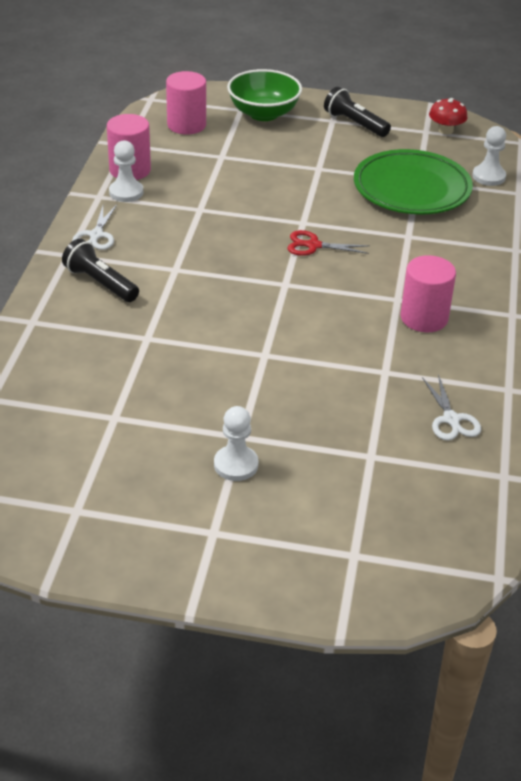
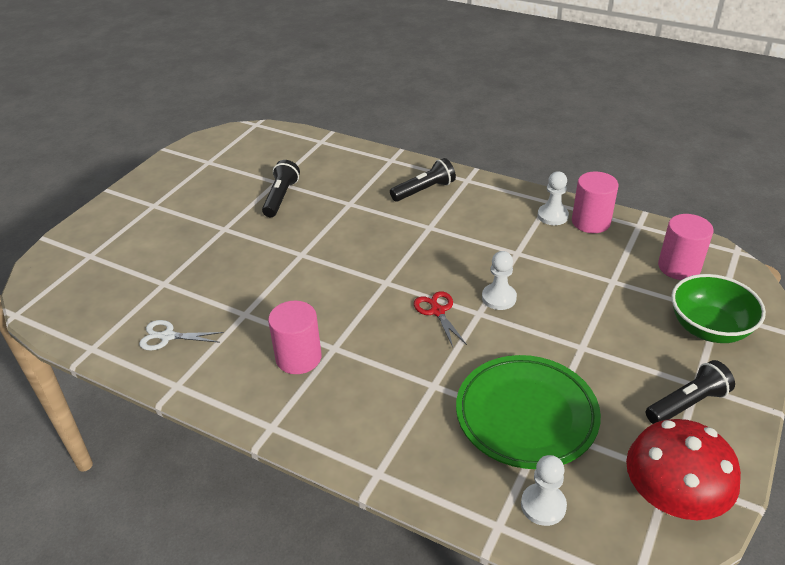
camera: 110 degrees right, 0 degrees up
white scissors [72,205,117,250] -> none
white pawn [214,406,258,481] -> white pawn moved to [482,251,517,310]
red scissors [287,230,370,256] -> red scissors turned 45 degrees counterclockwise [414,291,467,347]
red mushroom [429,98,468,134] -> red mushroom [626,419,741,520], size x1.93
none -> black flashlight [262,160,300,217]

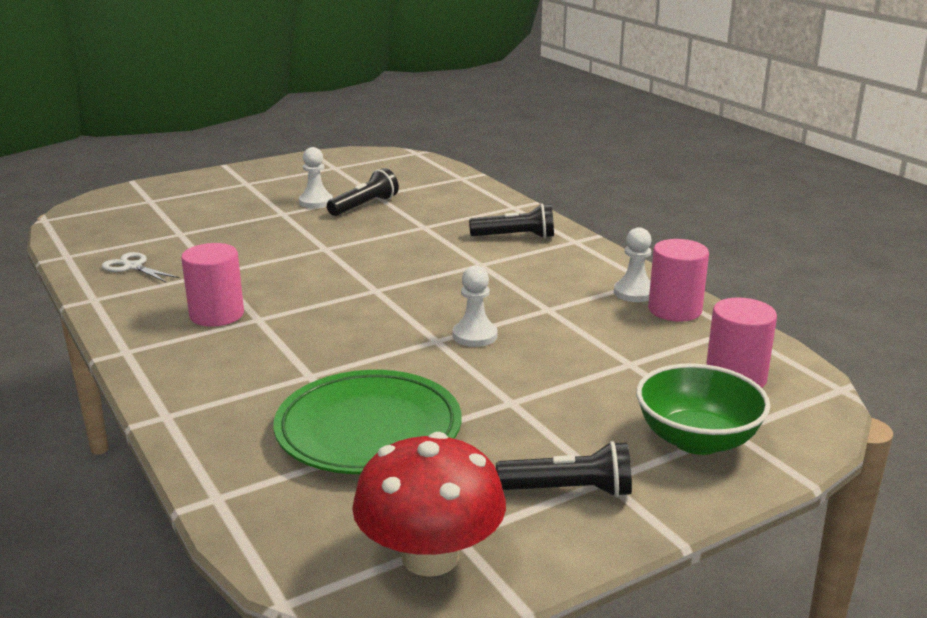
camera: 30 degrees right, 15 degrees down
red scissors [414,291,467,347] -> none
white pawn [521,455,567,526] -> white pawn moved to [299,147,333,208]

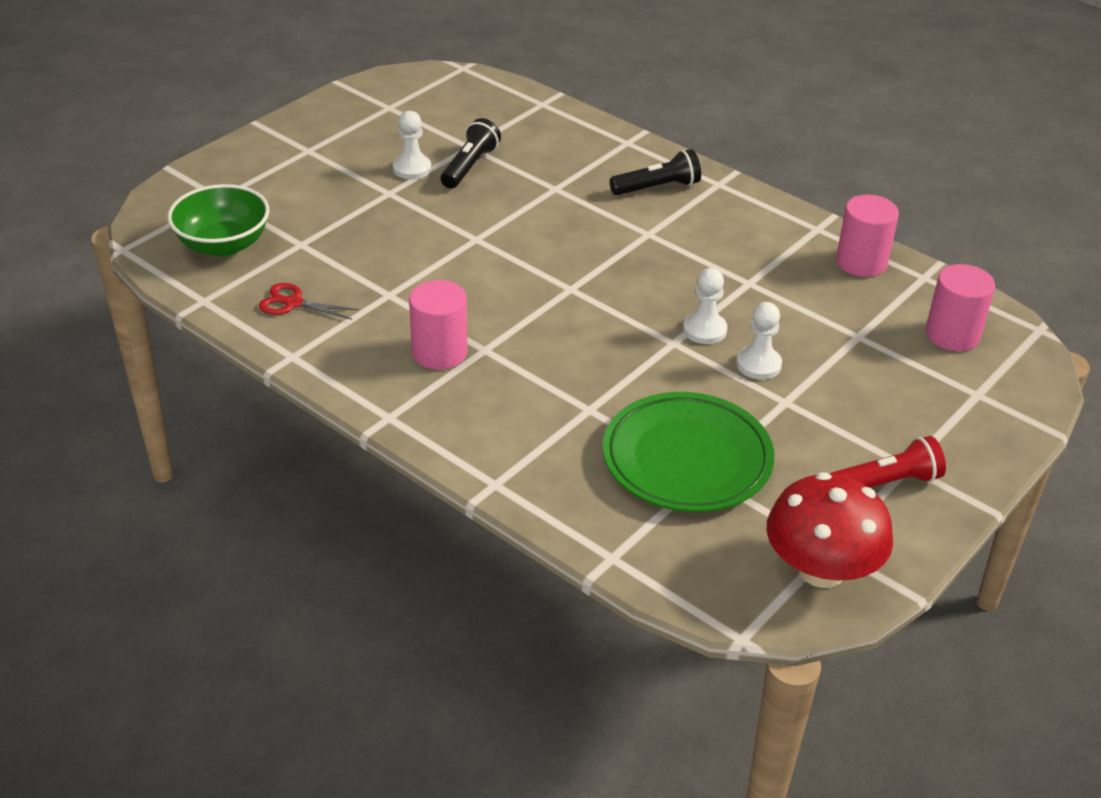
camera: 20 degrees left, 15 degrees up
white scissors [102,252,180,282] -> red scissors [259,283,359,320]
black flashlight [496,441,632,497] -> red flashlight [830,436,946,488]
white pawn [614,227,652,302] -> white pawn moved to [736,302,782,380]
green bowl [636,363,770,455] -> green bowl moved to [167,184,269,257]

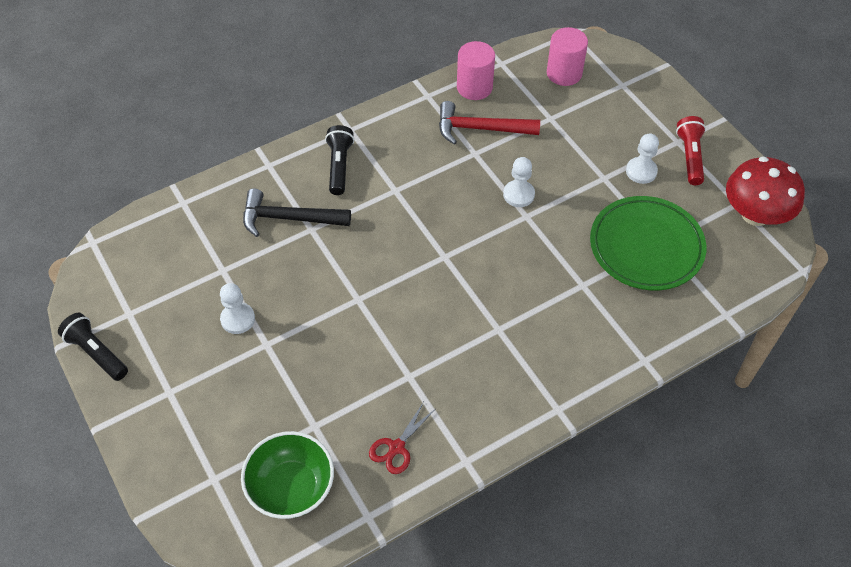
camera: 70 degrees left, 15 degrees up
pink cylinder [409,280,468,370] -> none
black flashlight [441,118,501,189] -> black flashlight moved to [58,313,128,381]
white pawn [736,302,782,380] -> white pawn moved to [626,133,659,184]
none -> black hammer [243,188,351,237]
none -> red hammer [439,101,540,145]

